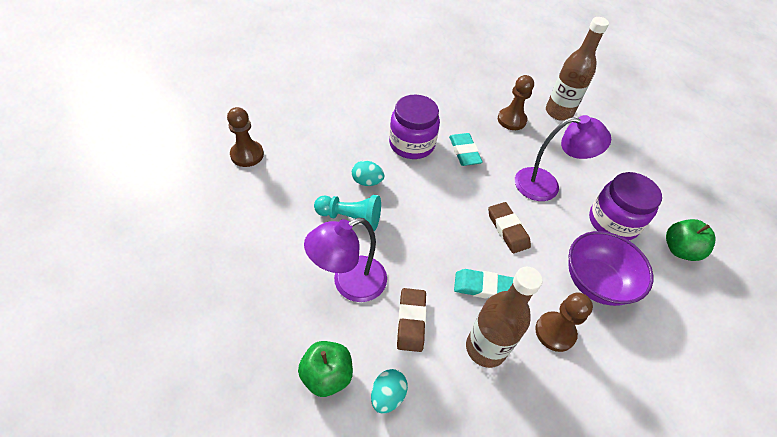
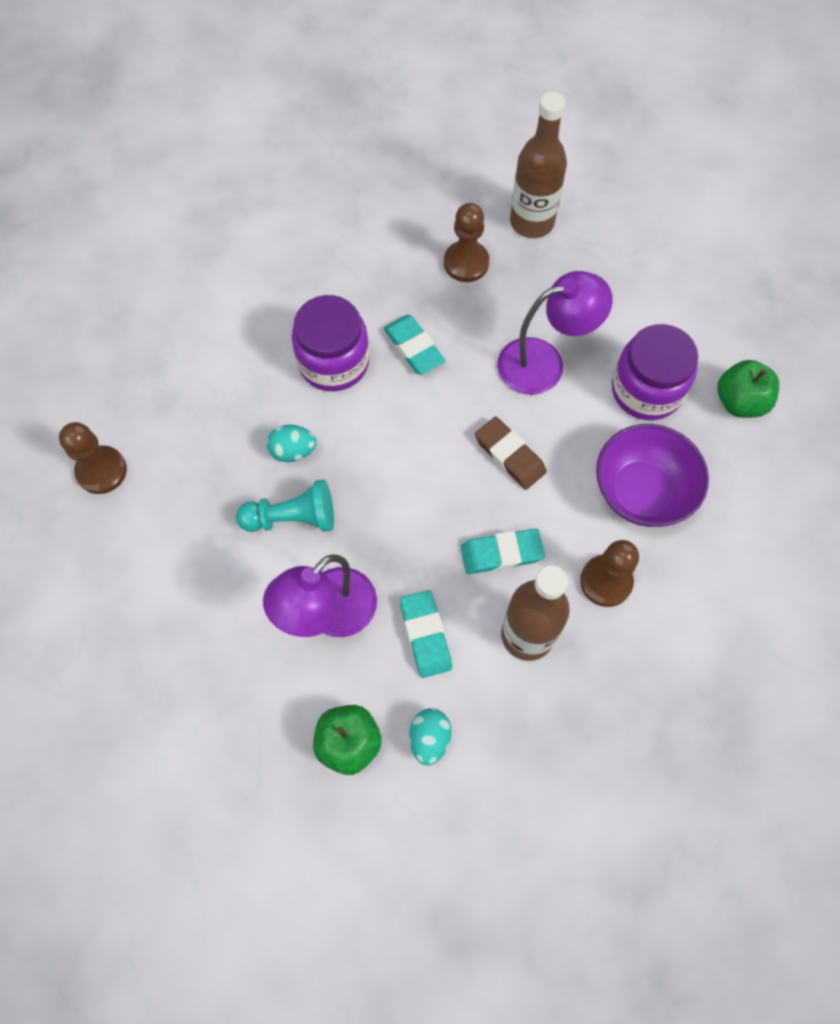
camera: 15 degrees left, 15 degrees up
brown eraser [397,288,426,352] -> turquoise eraser [400,590,452,678]

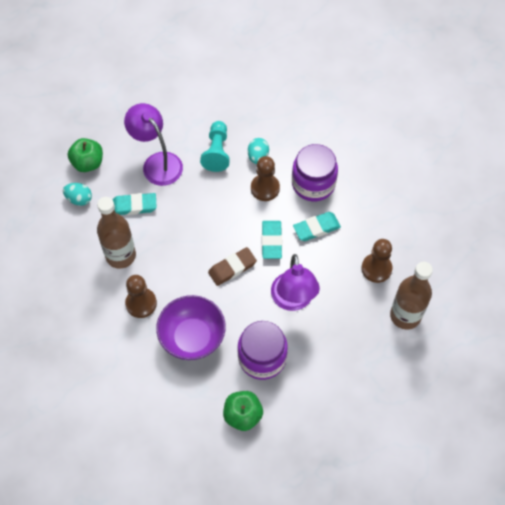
camera: 100 degrees right, 5 degrees down
brown pawn [59,422,127,494] -> brown pawn moved to [251,156,280,201]
turquoise eraser [460,528,545,574] -> turquoise eraser moved to [262,221,282,259]

